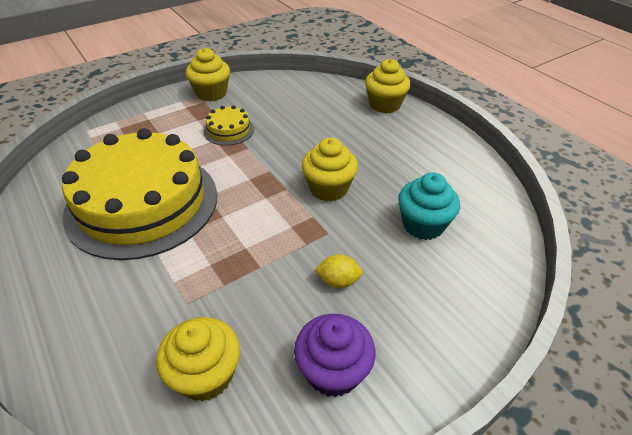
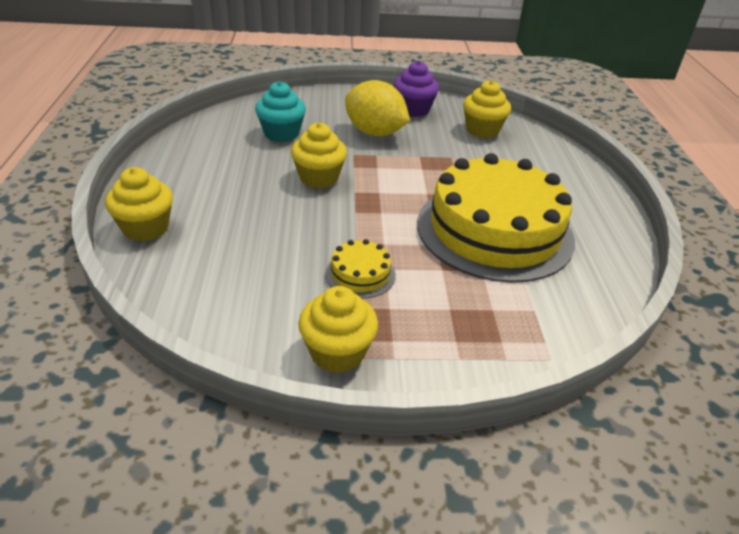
camera: 150 degrees left, 5 degrees down
yellow lemon [314,254,363,288] -> yellow lemon [345,80,410,136], size x2.18

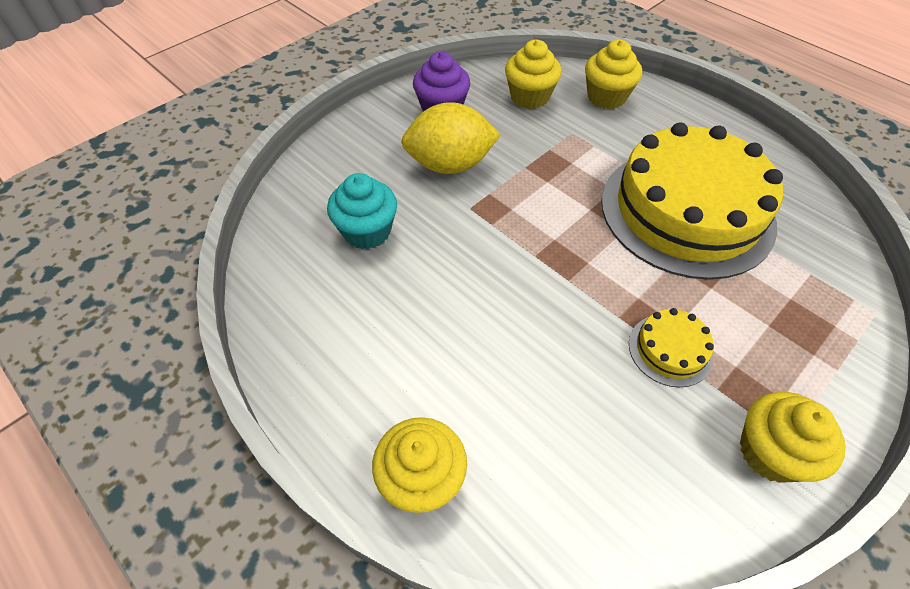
camera: 40 degrees left, 15 degrees up
yellow cupcake [291,122,347,189] -> yellow cupcake moved to [585,40,642,109]

